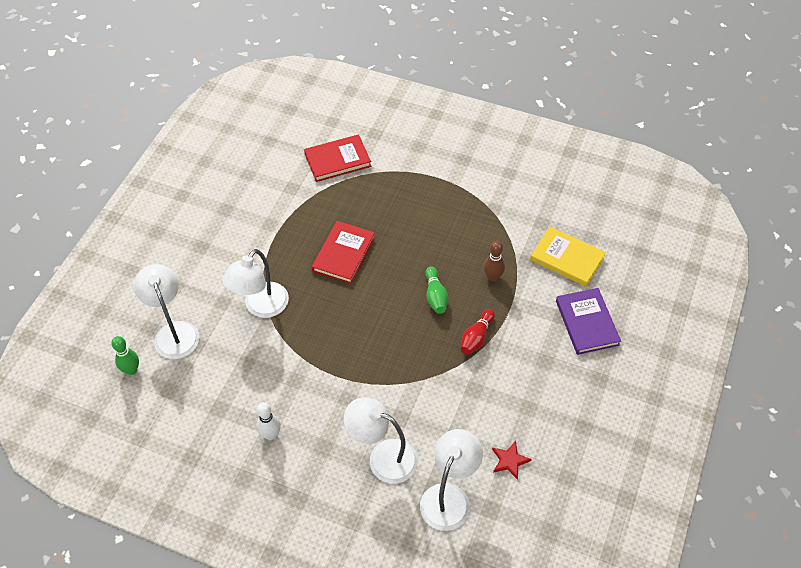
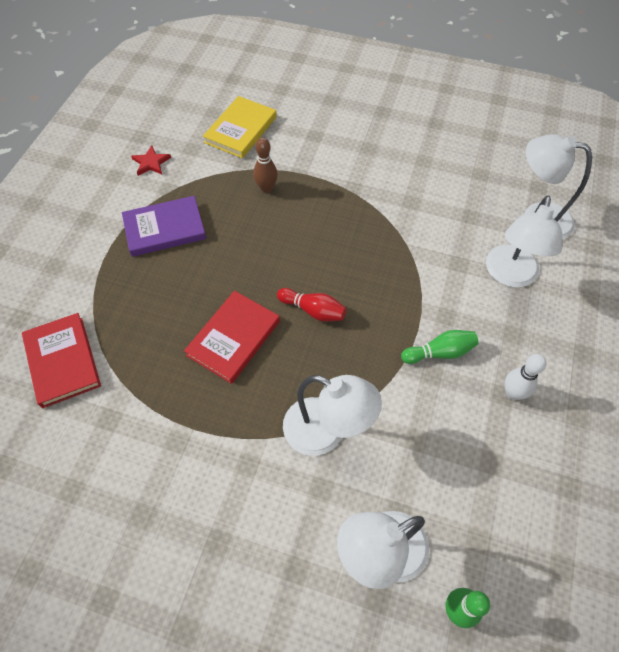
camera: 95 degrees left, 5 degrees up
red book [312,221,375,284] -> red book turned 75 degrees counterclockwise [184,291,280,384]
green bowling pin [425,266,448,314] -> green bowling pin moved to [401,330,479,364]
red bowling pin [461,309,495,355] -> red bowling pin moved to [277,288,347,321]
red star [492,441,532,480] -> red star moved to [131,145,171,176]
purple book [556,288,621,355] -> purple book moved to [122,196,206,257]

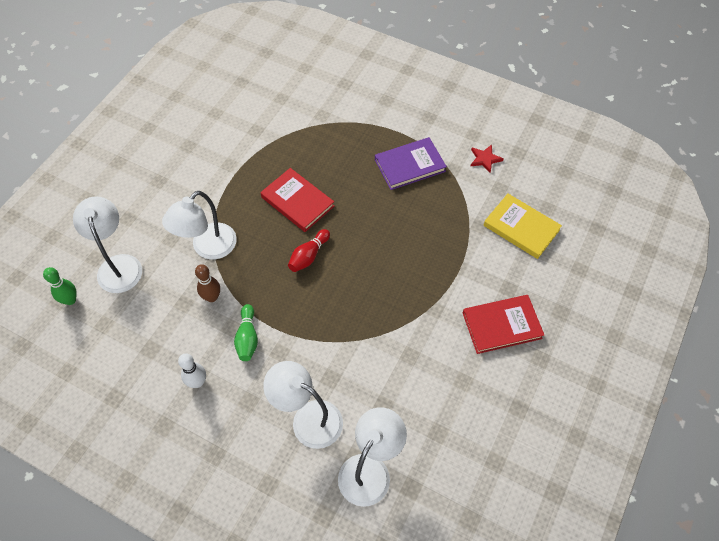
camera: 100 degrees right, 0 degrees up
red book [22,313,101,408] -> red book moved to [463,295,544,354]
purple book [122,196,206,257] -> purple book turned 75 degrees clockwise [375,137,447,190]
brown bowling pin [253,137,278,193] -> brown bowling pin moved to [195,264,220,302]

